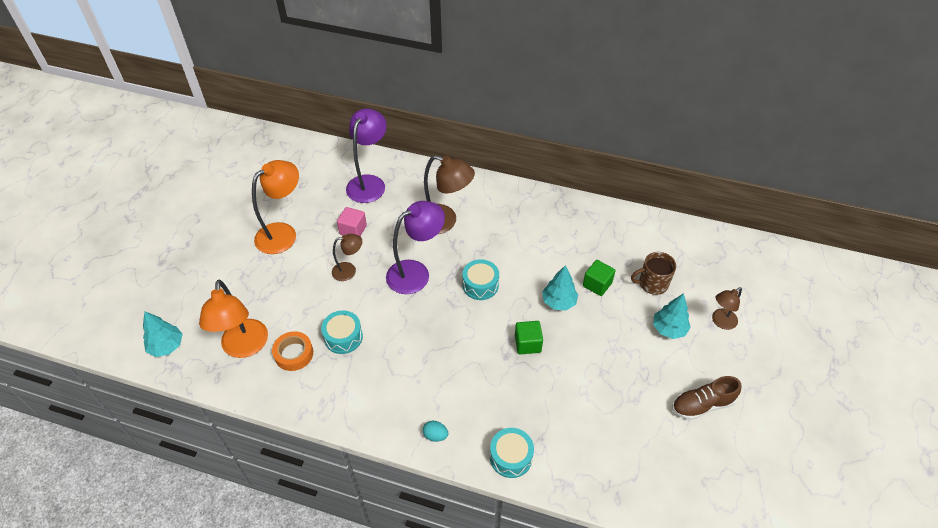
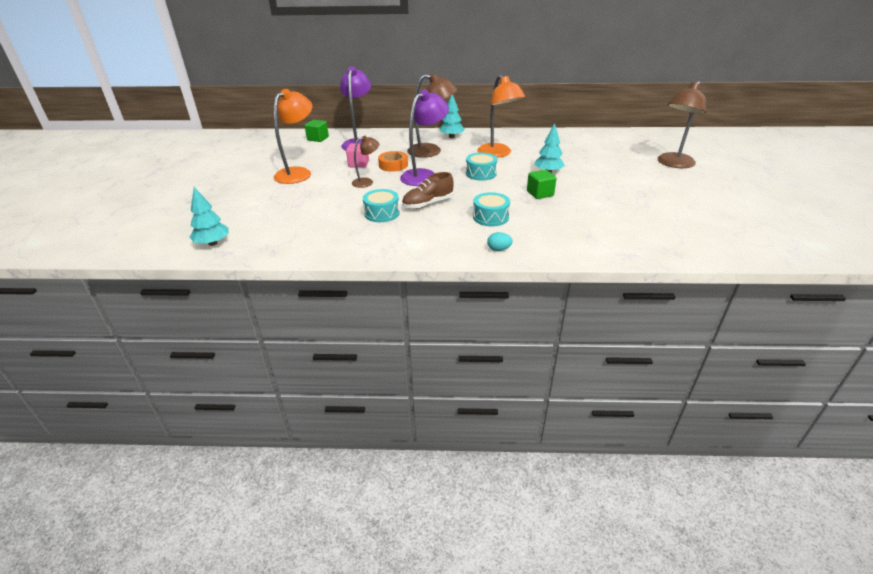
camera: 15 degrees left, 15 degrees down
orange lamp [199,280,268,358] -> orange lamp moved to [477,75,525,158]
orange tape [272,331,313,371] -> orange tape moved to [378,151,408,172]
turquoise drum [490,428,534,478] -> turquoise drum moved to [473,192,510,226]
green cube [583,260,616,296] -> green cube moved to [305,120,329,142]
brown mug [631,252,676,295] -> none
turquoise tree [653,293,691,339] -> turquoise tree moved to [440,94,465,138]
brown shoe [672,376,741,420] -> brown shoe moved to [402,172,454,209]
brown lamp [712,287,742,330] -> brown lamp [658,81,706,168], size x1.78

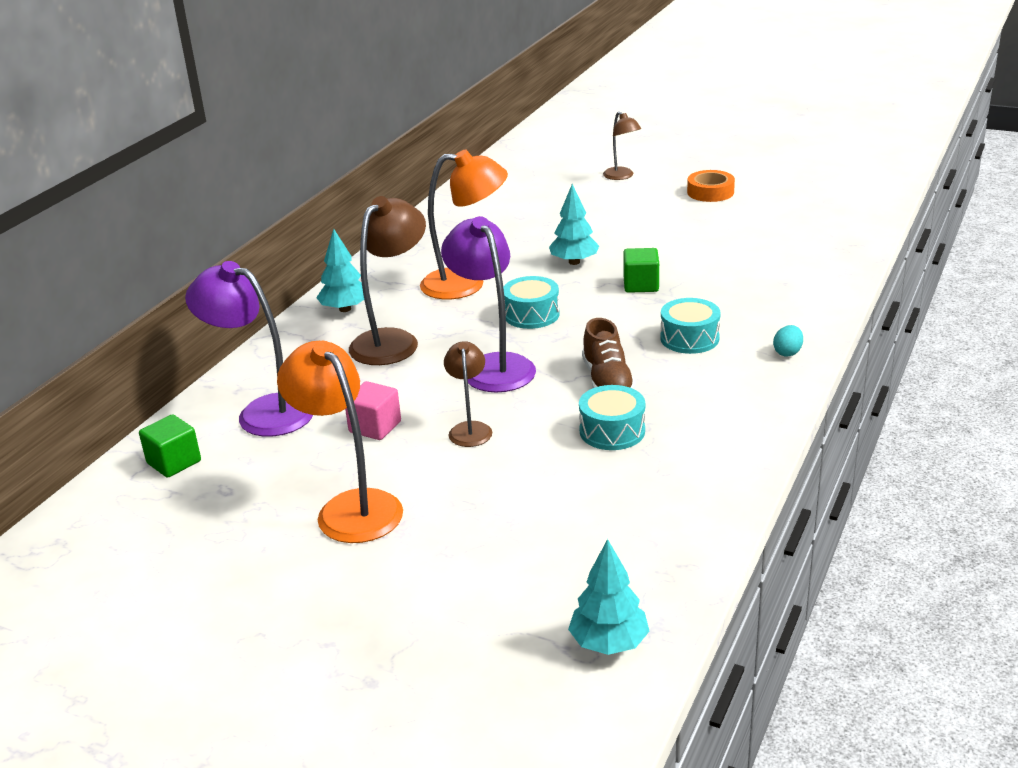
camera: 65 degrees left, 5 degrees down
orange tape [378,151,408,172] -> orange tape moved to [687,170,735,202]
brown lamp [658,81,706,168] -> brown lamp [603,111,641,180], size x0.56

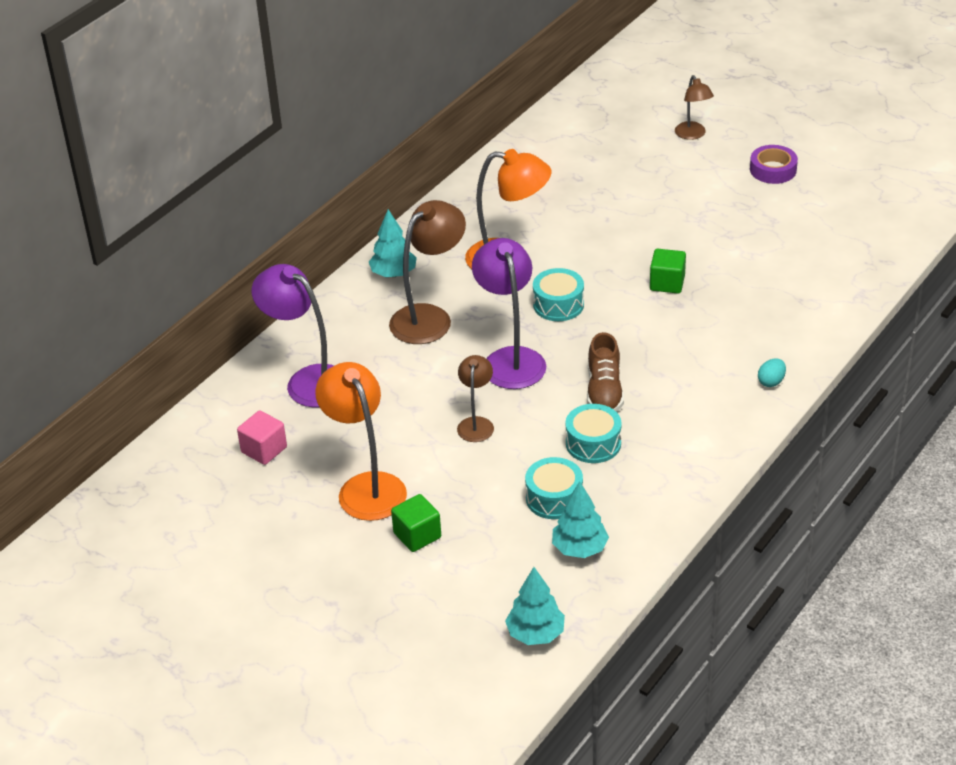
camera: 10 degrees right, 10 degrees up
green cube [139,414,201,478] -> green cube moved to [391,494,441,552]
pink cube [345,381,401,440] -> pink cube moved to [237,410,287,465]
turquoise tree [549,184,599,265] -> turquoise tree moved to [552,481,609,558]
turquoise drum [660,298,721,354] -> turquoise drum moved to [525,457,583,519]
orange tape [687,170,735,202] -> purple tape [750,145,798,184]

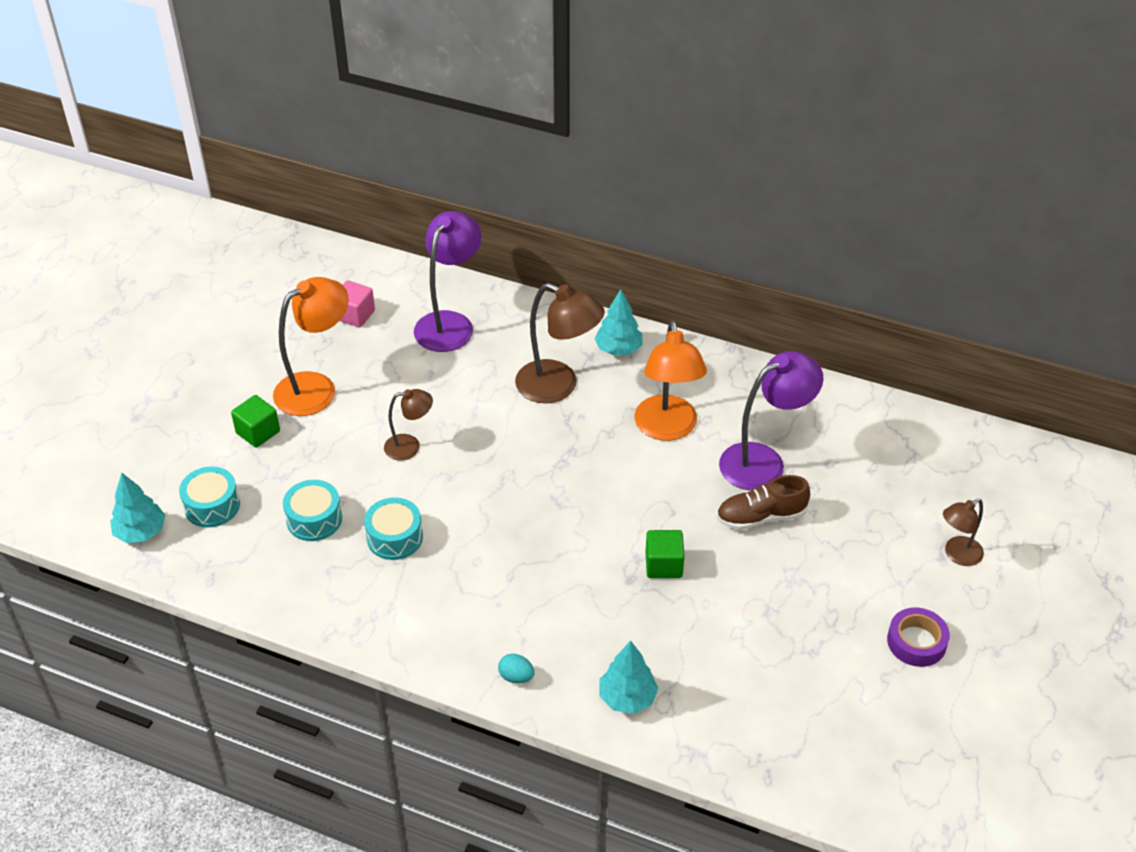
camera: 75 degrees right, 5 degrees up
purple lamp [472,238,546,389] -> purple lamp moved to [719,351,823,490]
turquoise drum [533,268,584,321] -> turquoise drum moved to [179,466,240,527]
turquoise tree [552,481,609,558] -> turquoise tree moved to [600,641,659,714]
brown shoe [587,332,624,411] -> brown shoe moved to [716,475,810,530]

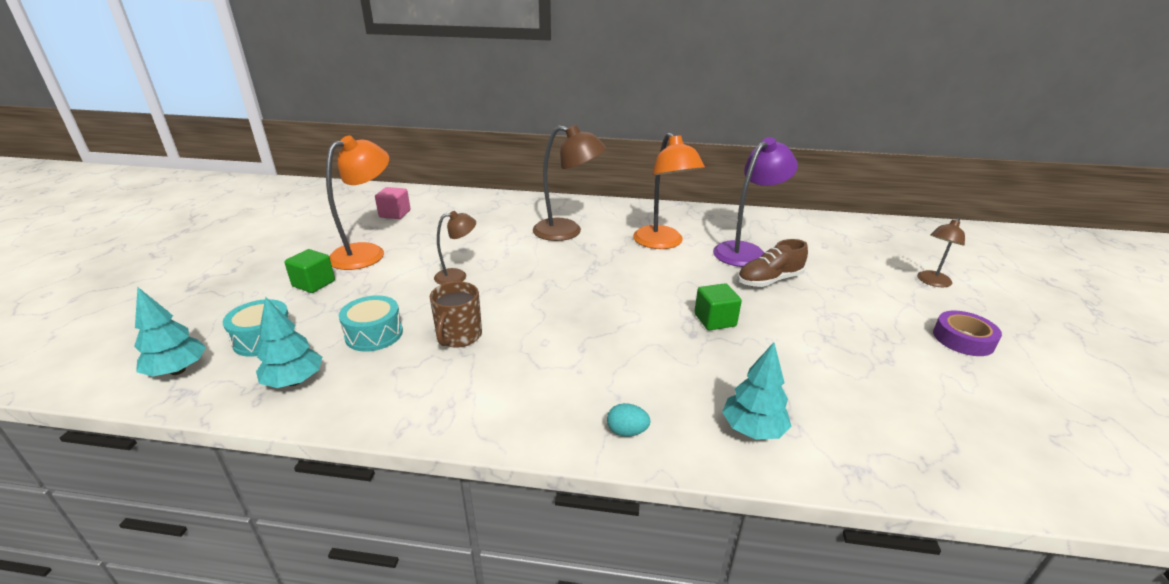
camera: 15 degrees left, 15 degrees down
turquoise drum [364,497,423,560] -> brown mug [430,282,482,348]
purple lamp [414,211,482,352] -> none
turquoise tree [594,289,643,356] -> turquoise tree moved to [256,297,322,388]

